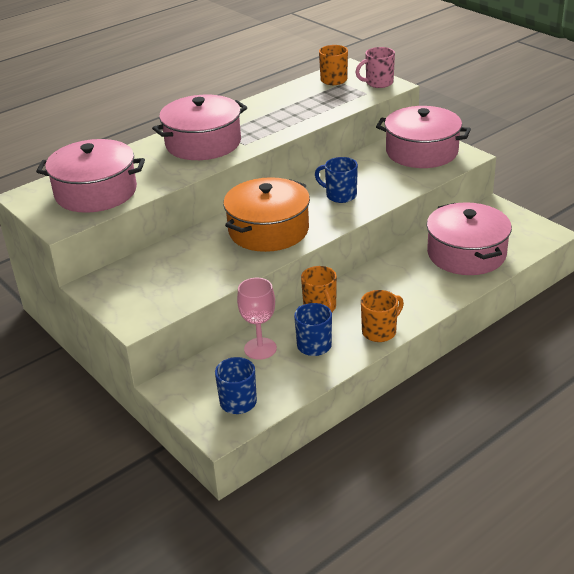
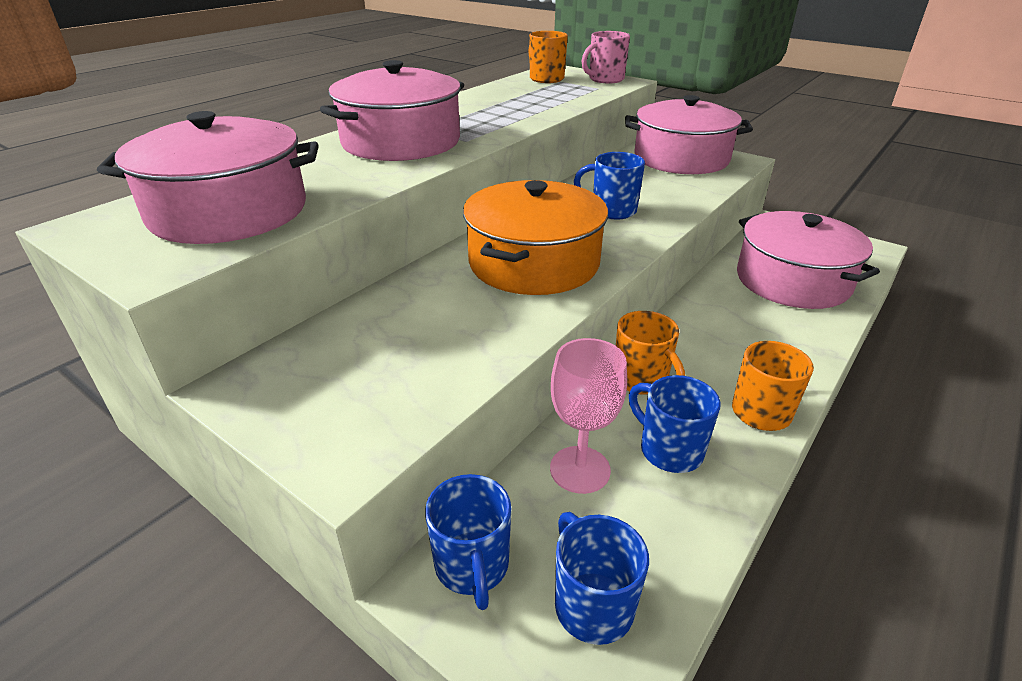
camera: 15 degrees left, 0 degrees up
none -> blue mug [425,474,511,610]

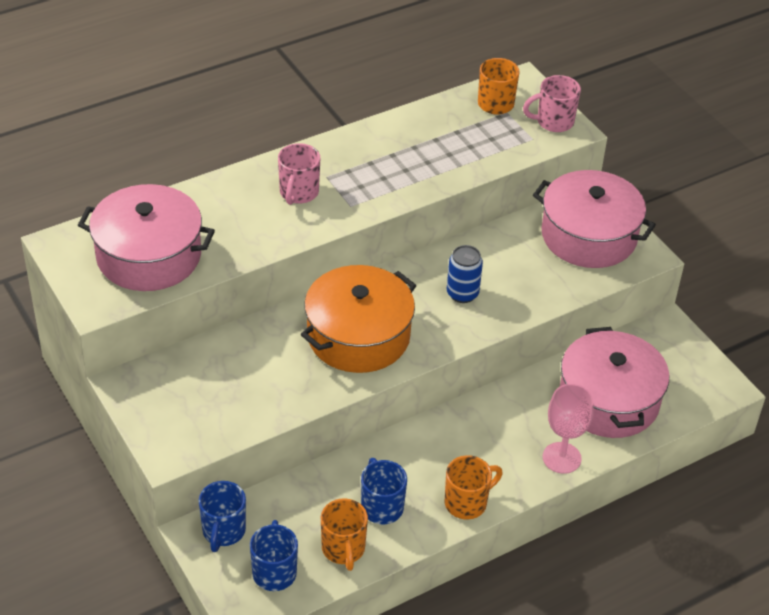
camera: 20 degrees right, 10 degrees up
pink pot [320,60,464,161] -> pink mug [278,143,320,205]
pink goblet [550,338,627,494] -> pink goblet moved to [543,384,594,474]
blue mug [574,152,645,220] -> blue can [447,245,483,303]
orange mug [616,311,685,394] -> orange mug moved to [321,498,368,571]

